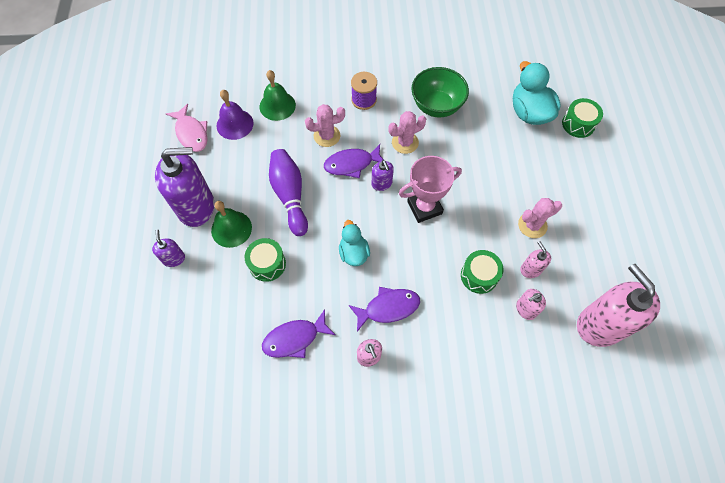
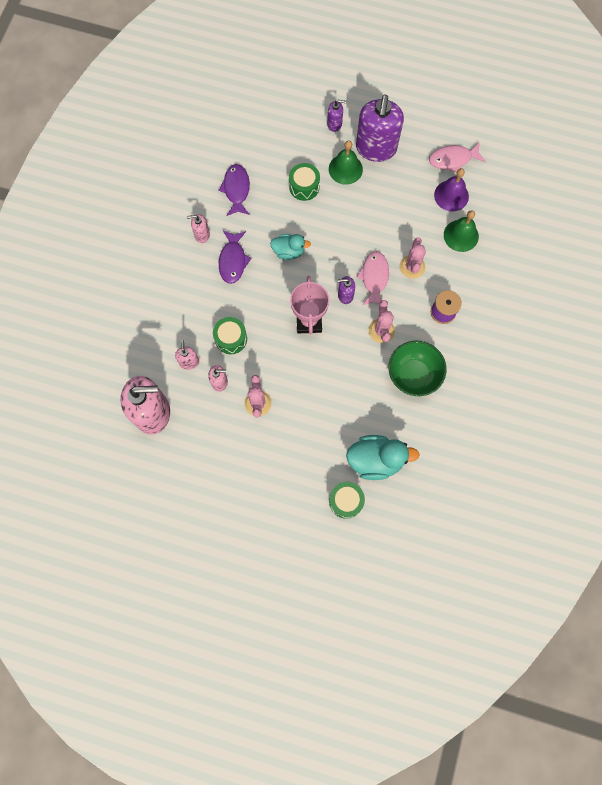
camera: 110 degrees right, 10 degrees up
purple bowling pin [269,149,308,236] -> none
purple fish [324,144,384,178] -> pink fish [356,251,389,305]

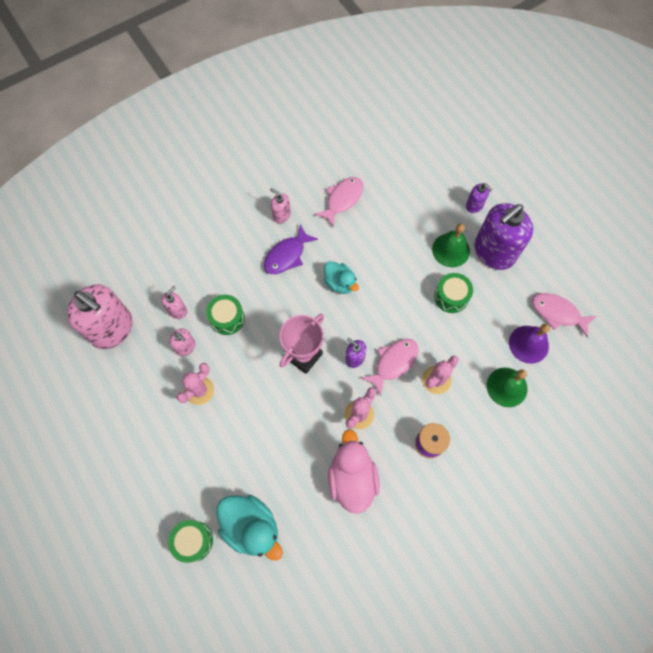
camera: 40 degrees right, 5 degrees down
purple fish [218,164,250,216] -> pink fish [314,177,363,227]
green drum [289,163,320,201] -> green drum moved to [434,273,473,313]
green bowl [388,341,446,396] -> pink duck [328,429,380,514]

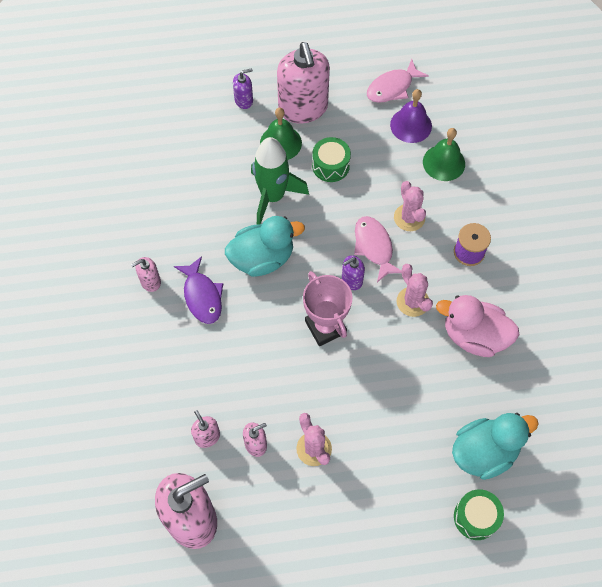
camera: 65 degrees left, 5 degrees down
green drum [206,295,245,335] -> none
pink fish [314,177,363,227] -> none
turquoise duck [324,261,359,294] -> turquoise duck [225,216,305,277], size x1.60
purple soap dispenser [474,203,533,270] -> pink soap dispenser [277,42,330,123]
none -> green rocket [251,137,309,225]

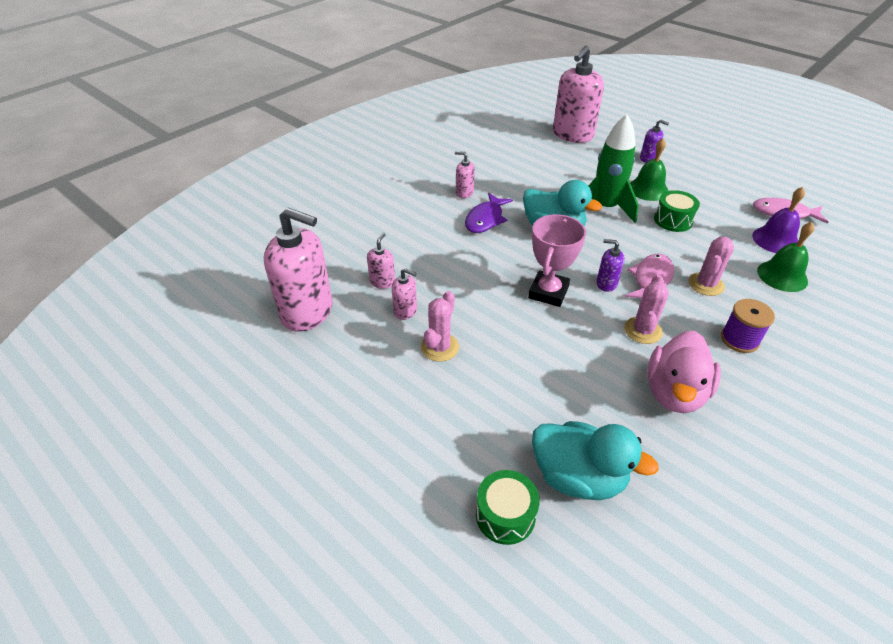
camera: 50 degrees right, 20 degrees down
pink soap dispenser [277,42,330,123] -> pink soap dispenser moved to [553,45,604,143]
pink duck [436,295,519,357] -> pink duck turned 135 degrees counterclockwise [647,331,721,413]

